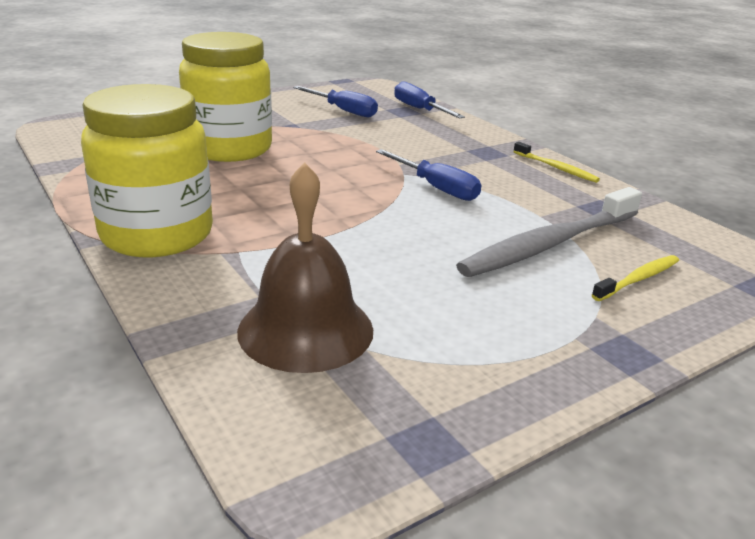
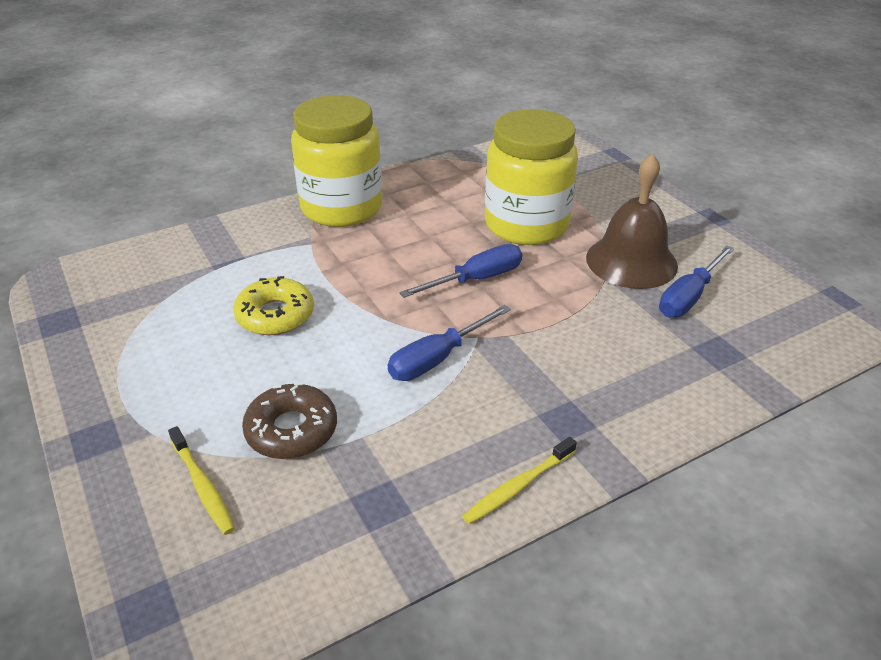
camera: 95 degrees right, 10 degrees up
brown bell [237,162,373,373] -> brown bell moved to [586,153,678,289]
blue screwdriver [394,81,465,118] -> blue screwdriver moved to [399,244,522,298]
grey toothbrush [456,187,642,277] -> brown donut [242,382,337,459]
none -> yellow donut [233,276,314,335]

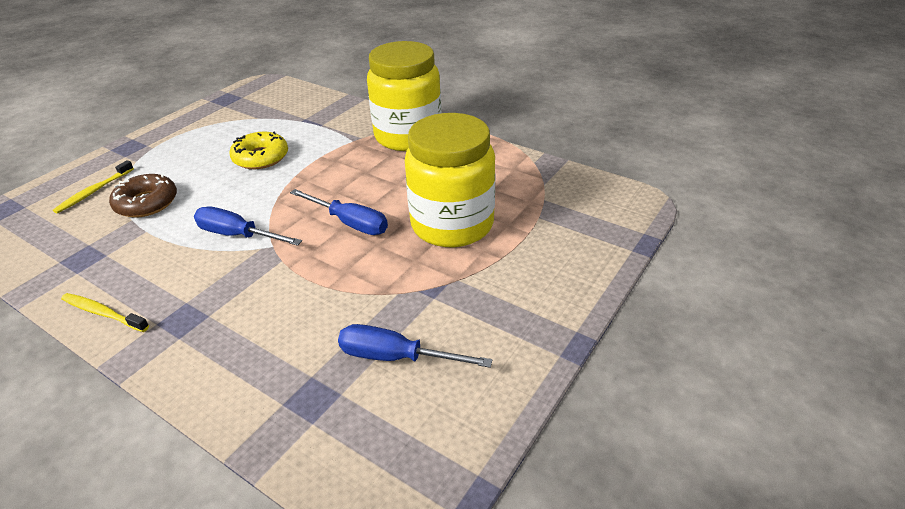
camera: 65 degrees right, 0 degrees up
brown bell [586,153,678,289] -> none

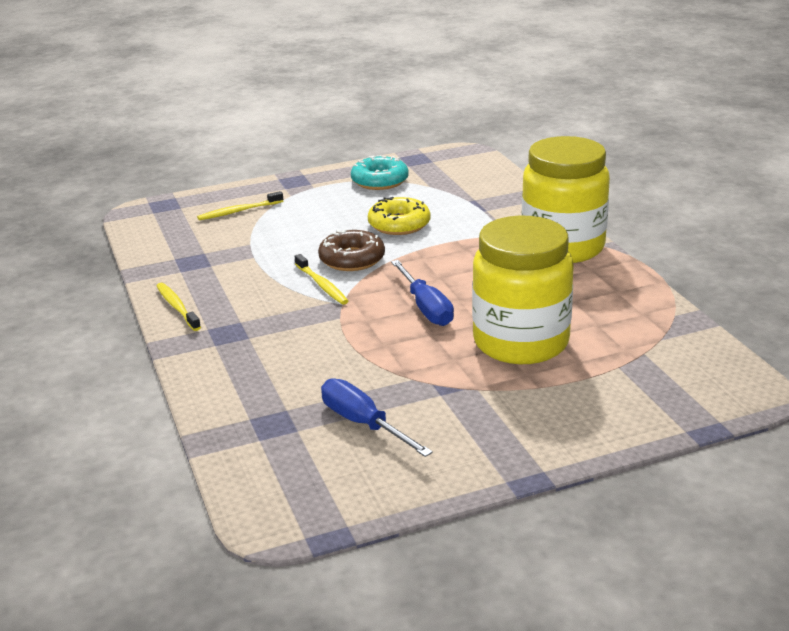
camera: 35 degrees right, 10 degrees down
brown donut [109,174,177,218] -> brown donut moved to [318,229,385,271]
blue screwdriver [194,207,302,246] -> yellow toothbrush [295,254,348,305]
none -> turquoise donut [351,155,409,190]

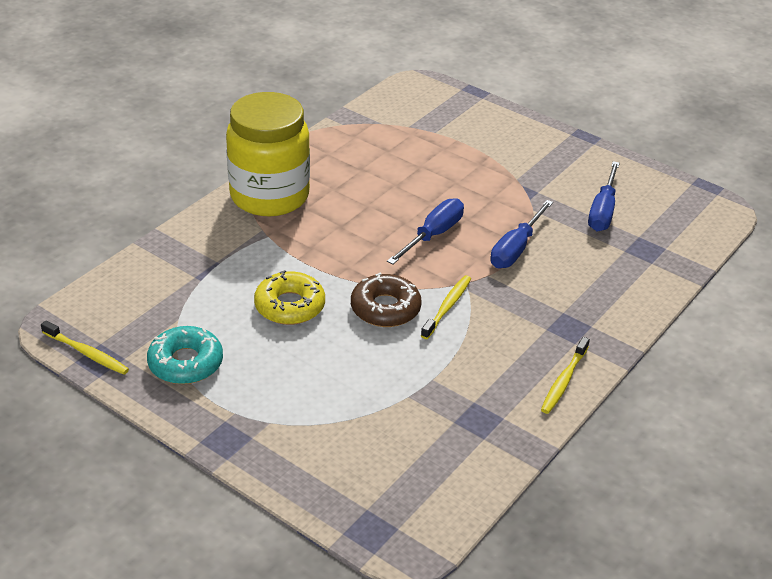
camera: 125 degrees left, 10 degrees up
yellow toothbrush [197,191,283,220] -> yellow toothbrush moved to [41,320,129,375]
yellow jar [472,216,574,364] -> none
none -> blue screwdriver [490,200,553,268]

